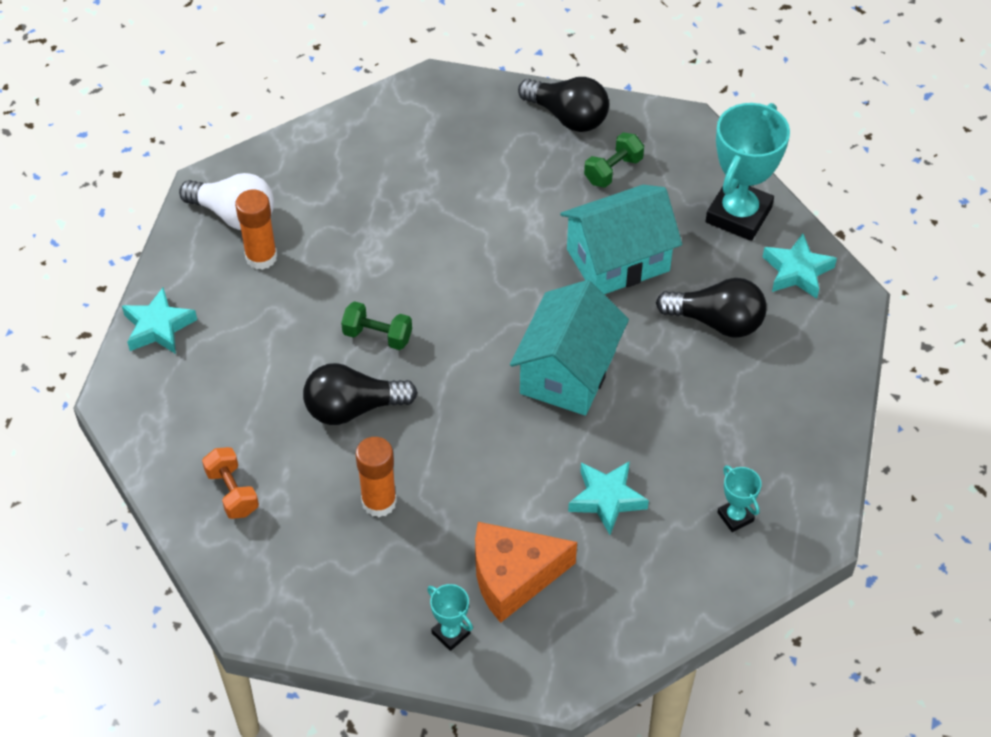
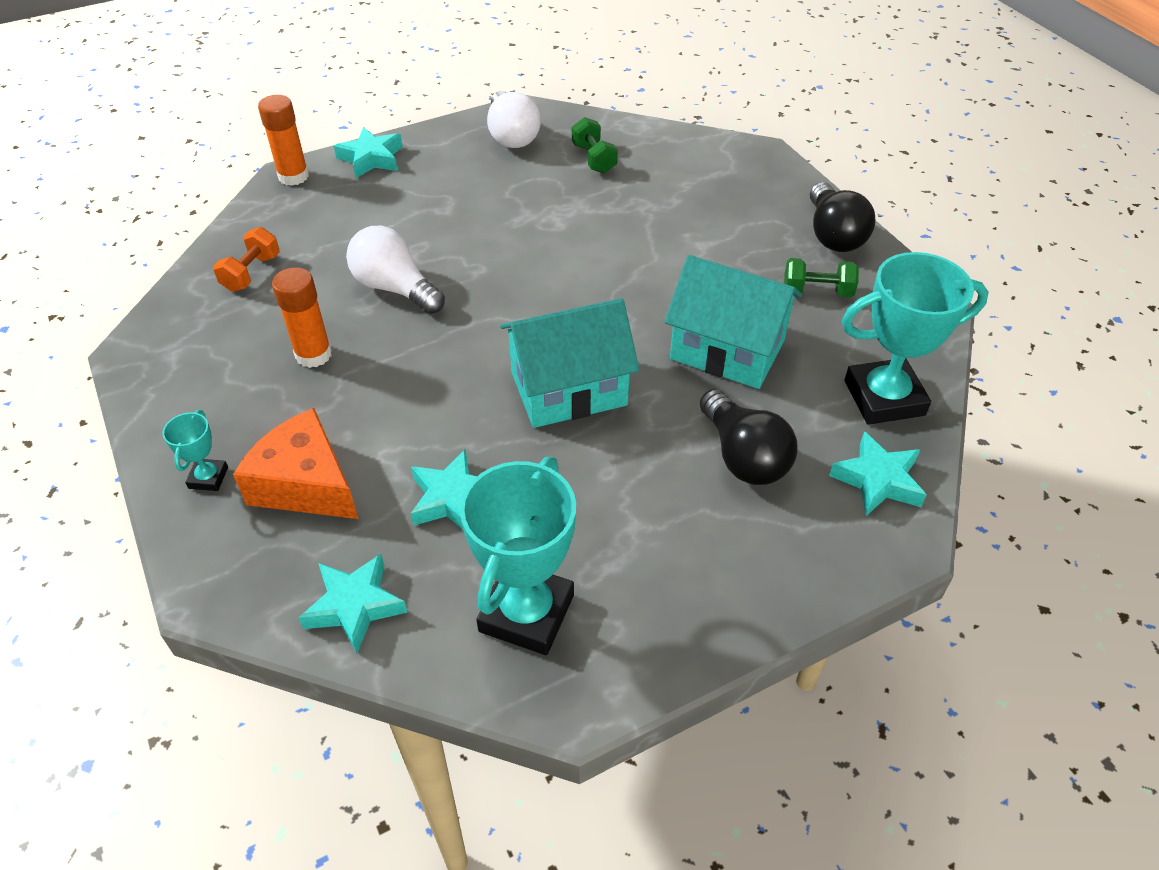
camera: 50 degrees right, 5 degrees down
orange glue stick [235,190,277,270] -> orange glue stick moved to [258,95,309,186]
black light bulb [303,363,418,425] -> white light bulb [346,226,445,314]
green dumbbell [341,301,412,350] -> green dumbbell moved to [572,117,618,173]
turquoise trophy [717,465,762,532] -> turquoise trophy [460,457,576,655], size x2.15
none -> turquoise star [298,554,407,653]

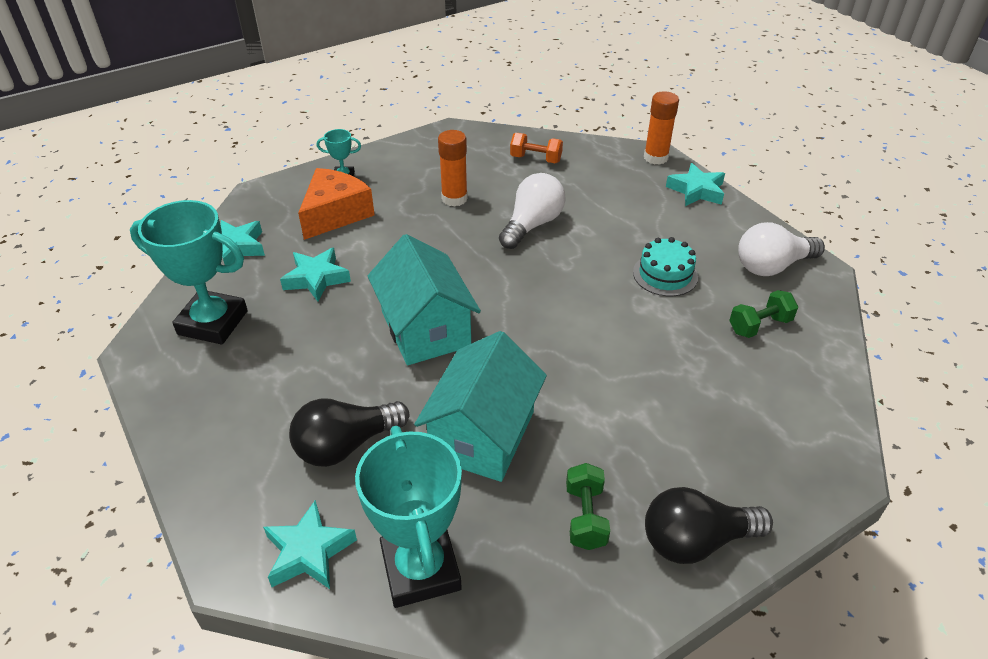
camera: 85 degrees right, 5 degrees down
none -> turquoise cake [633,237,698,297]

